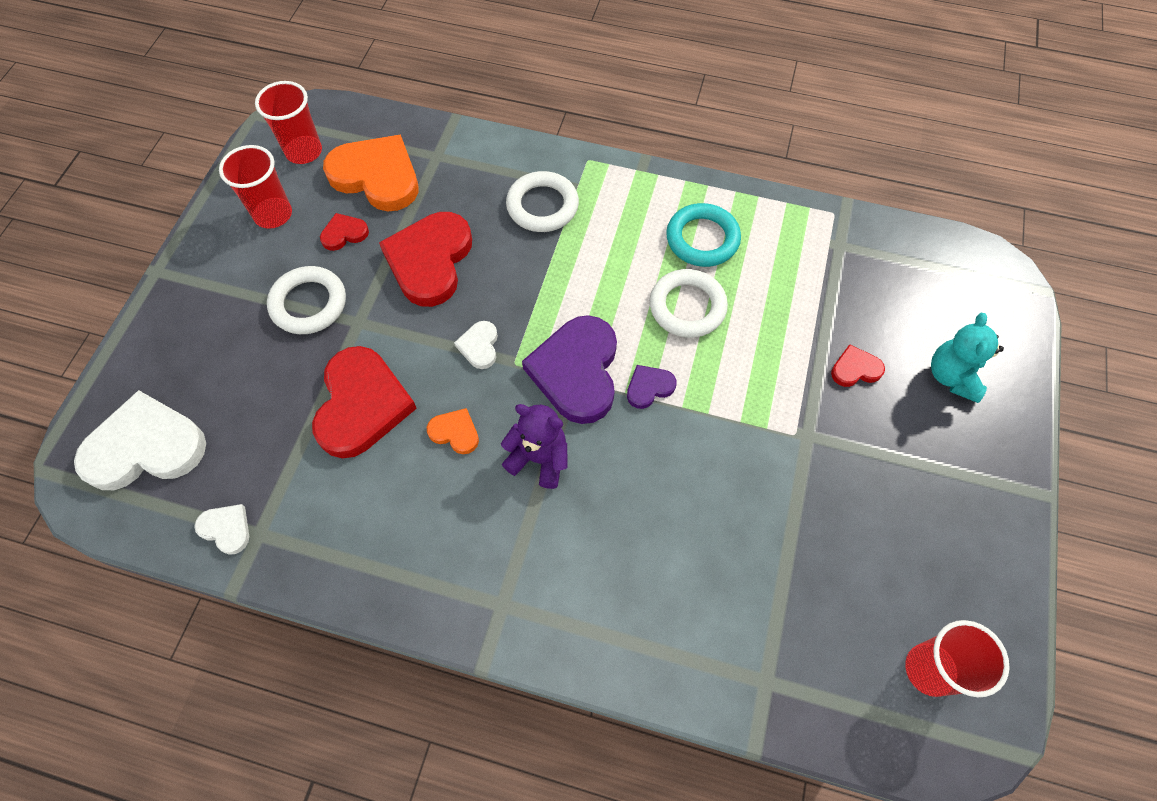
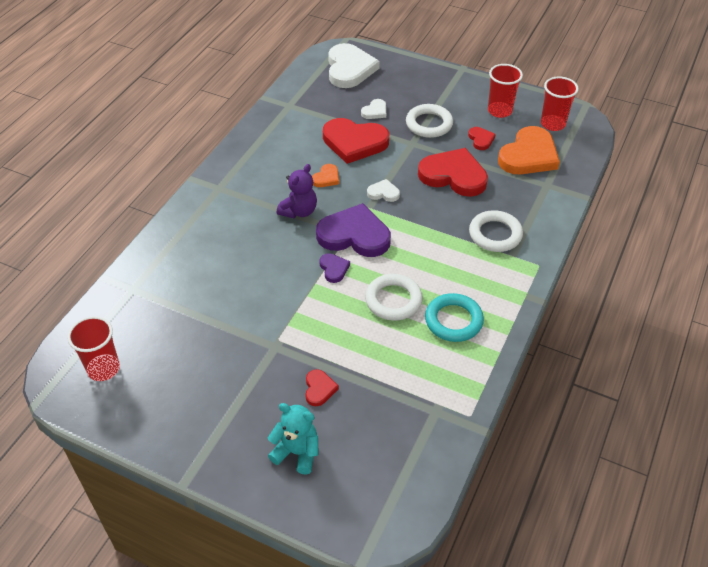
camera: 100 degrees right, 15 degrees down
white heart [194,504,249,555] -> white heart moved to [361,99,386,119]

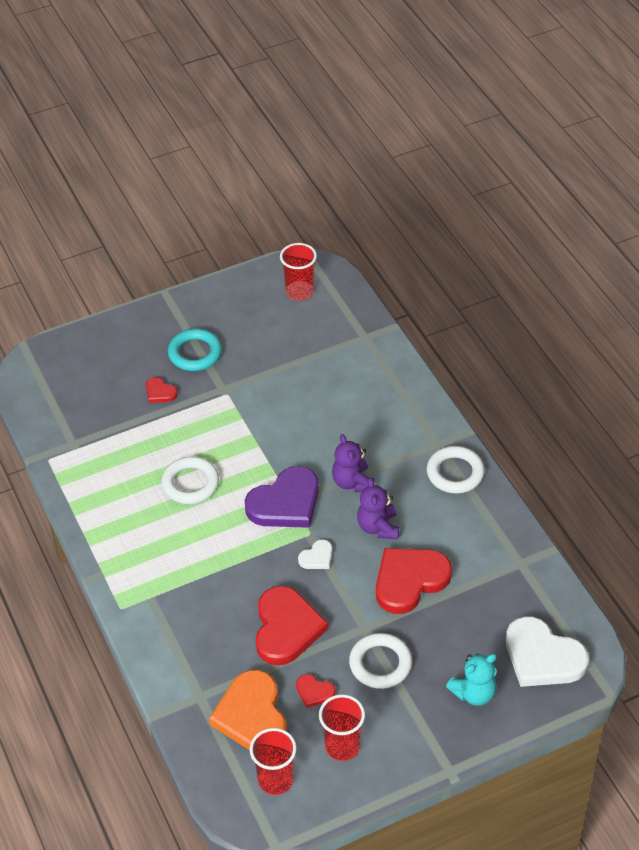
camera: 130 degrees right, 0 degrees up
turquoise teddy bear [268,403,319,475] -> turquoise teddy bear moved to [446,653,497,706]
orange heart [312,164,339,187] -> purple teddy bear [357,478,399,540]
purple heart [319,253,350,283] -> none
white heart [361,99,386,119] -> none
red heart [418,148,488,197] -> red heart turned 60 degrees counterclockwise [255,586,328,666]
turquoise ring [425,293,484,342] -> turquoise ring moved to [168,329,222,371]
white ring [469,210,523,252] -> white ring moved to [427,446,484,493]

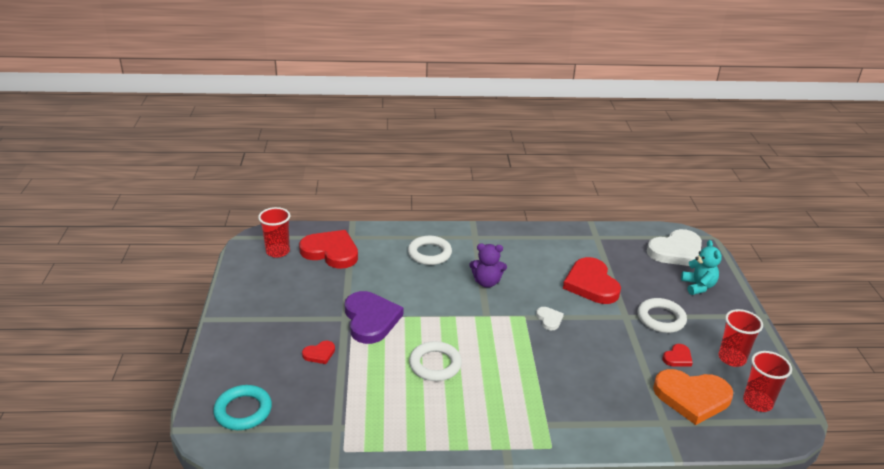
camera: 70 degrees left, 15 degrees down
turquoise ring [168,329,222,371] -> turquoise ring moved to [213,385,272,430]
purple heart [245,466,319,528] -> purple heart moved to [345,291,403,344]
red heart [255,586,328,666] -> red heart moved to [299,230,358,269]
purple teddy bear [357,478,399,540] -> none
white ring [427,446,484,493] -> white ring moved to [408,236,452,265]

